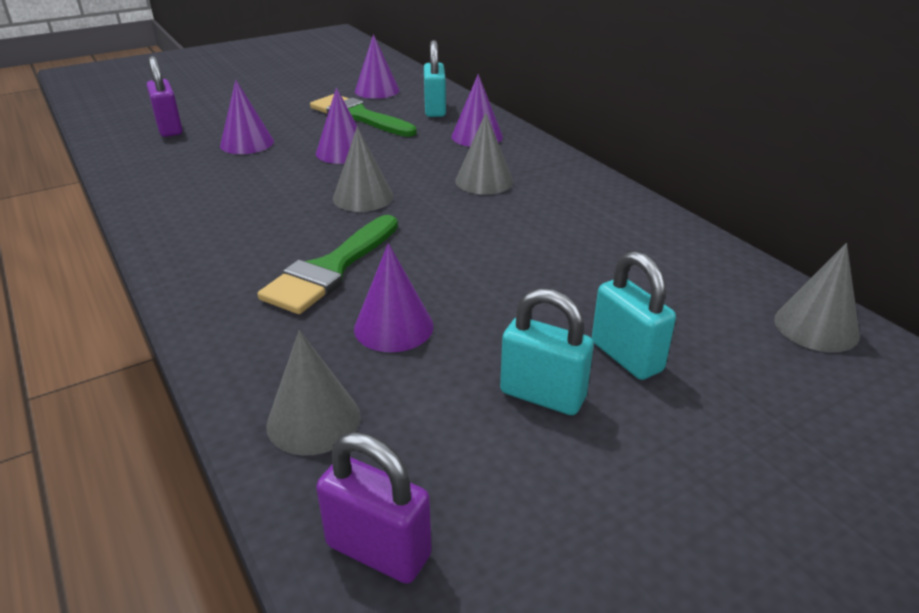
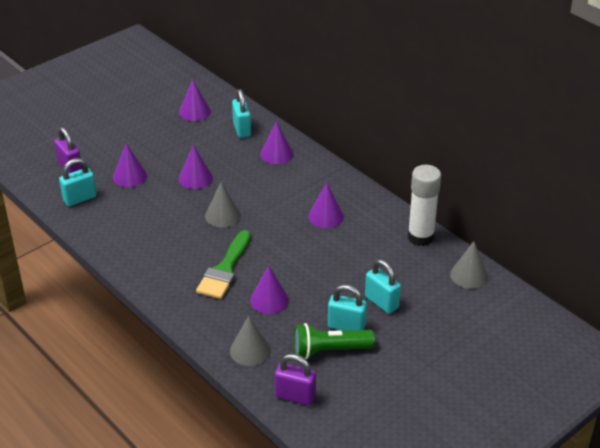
camera: 10 degrees left, 5 degrees up
green brush [310,94,417,137] -> none
grey cone [455,113,513,195] -> none
none -> turquoise padlock [59,158,97,206]
none -> green flashlight [294,323,375,359]
none -> purple cone [308,182,344,228]
none -> white glue stick [408,165,441,246]

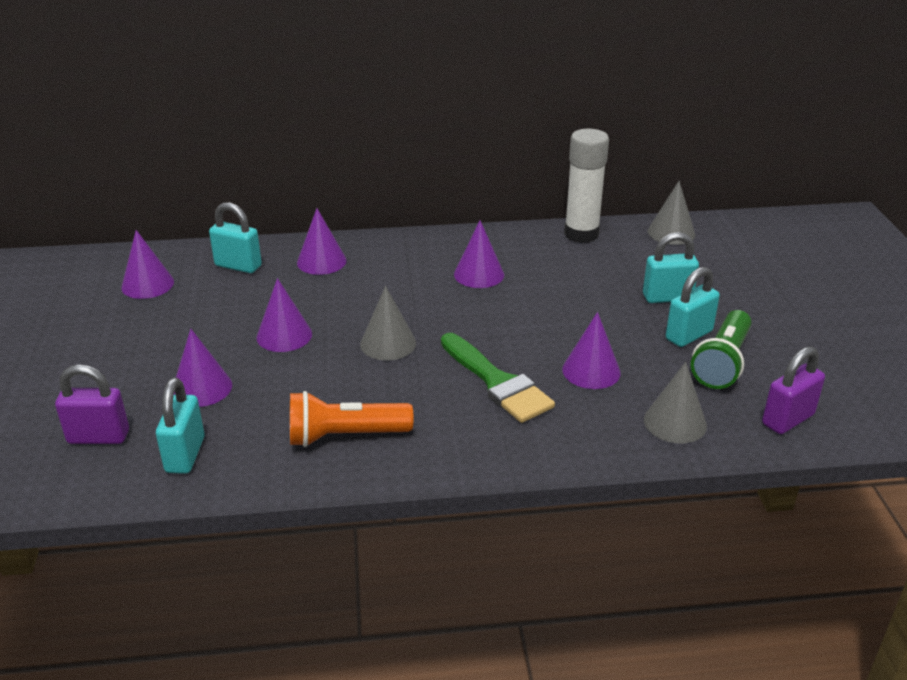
camera: 55 degrees left, 5 degrees down
none -> orange flashlight [290,391,413,447]

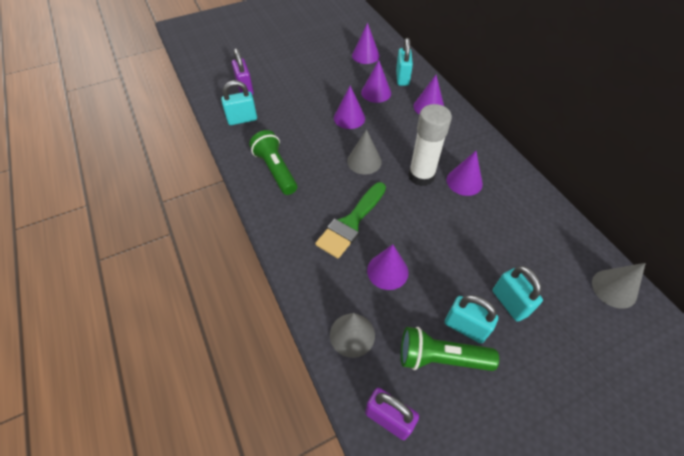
camera: 70 degrees right, 20 degrees up
purple cone [174,329,232,407] -> purple cone moved to [361,60,391,103]
orange flashlight [290,391,413,447] -> green flashlight [249,130,297,195]
white glue stick [564,129,609,243] -> white glue stick moved to [408,104,452,186]

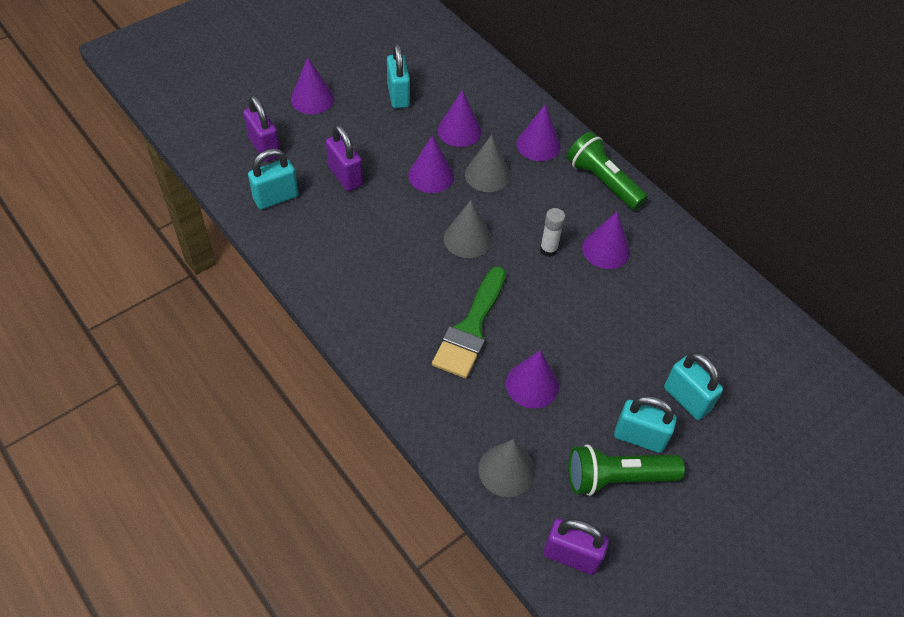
camera: 15 degrees left, 0 degrees up
green flashlight [249,130,297,195] -> green flashlight moved to [567,132,648,210]
purple cone [352,23,380,64] -> purple cone moved to [291,57,334,114]
turquoise padlock [396,38,413,86] -> turquoise padlock moved to [387,43,410,108]
white glue stick [408,104,452,186] -> white glue stick [540,208,565,257], size x0.50
grey cone [592,263,646,309] -> grey cone moved to [465,135,510,192]
none -> purple padlock [326,125,363,191]

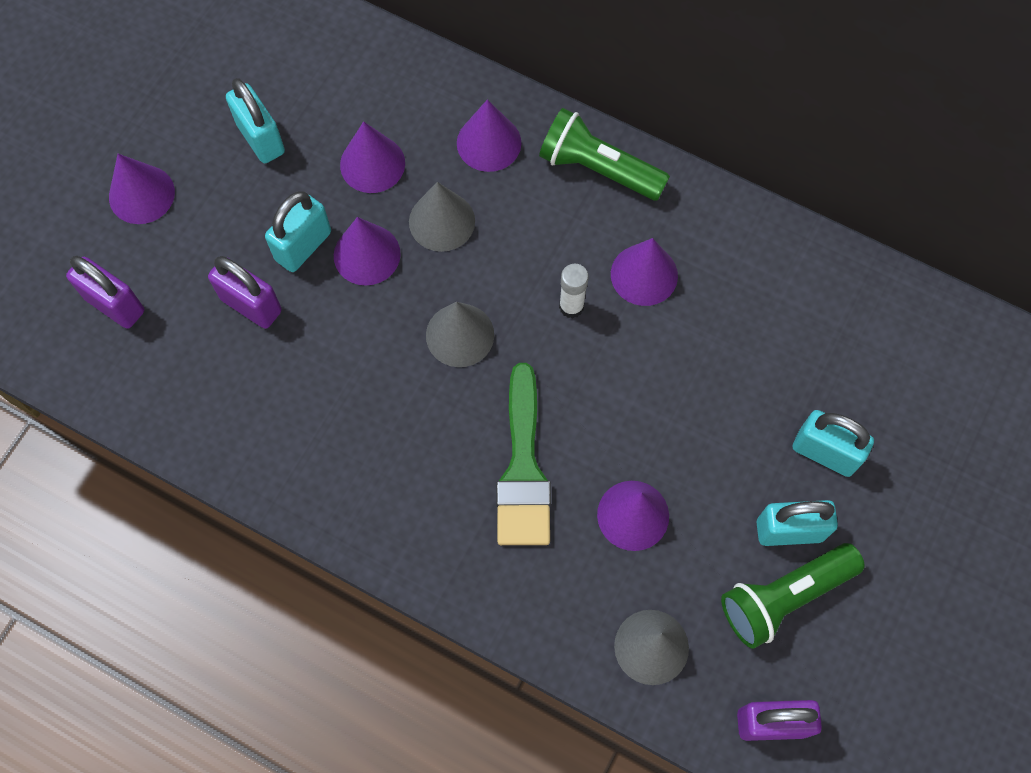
camera: 20 degrees left, 15 degrees up
turquoise padlock [248,149,299,209] -> turquoise padlock moved to [265,191,331,272]

